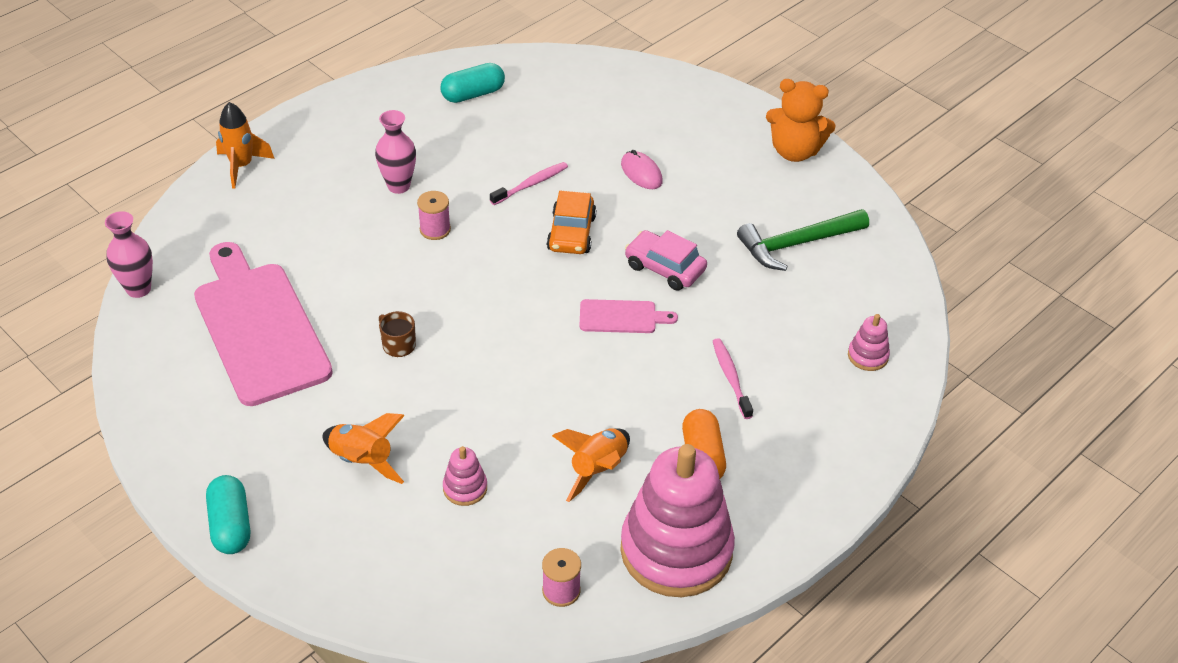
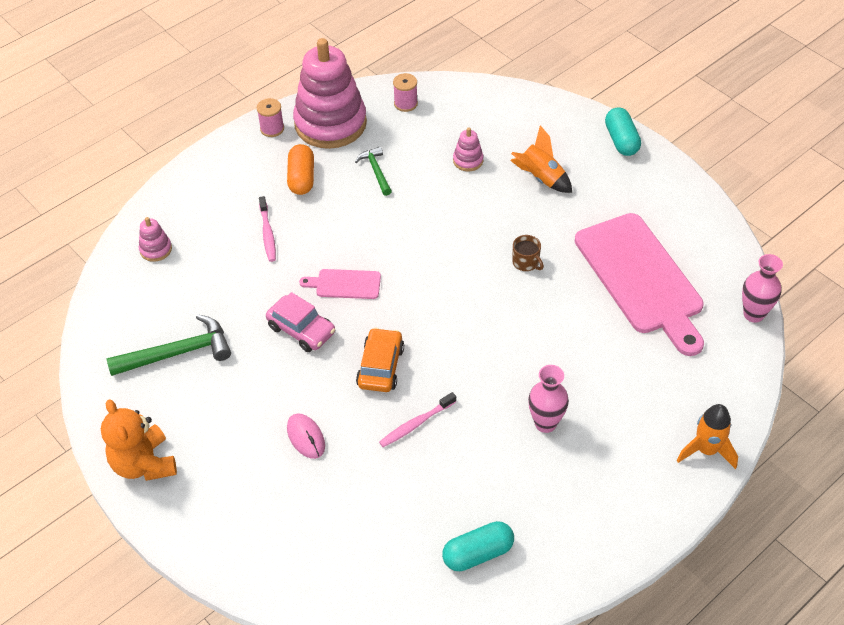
camera: 175 degrees left, 5 degrees up
pink spool [417,191,451,240] -> pink spool moved to [257,98,284,137]
orange rocket [552,428,630,502] -> green hammer [355,146,392,196]
orange teddy bear [766,79,836,162] -> orange teddy bear turned 135 degrees counterclockwise [101,399,177,481]

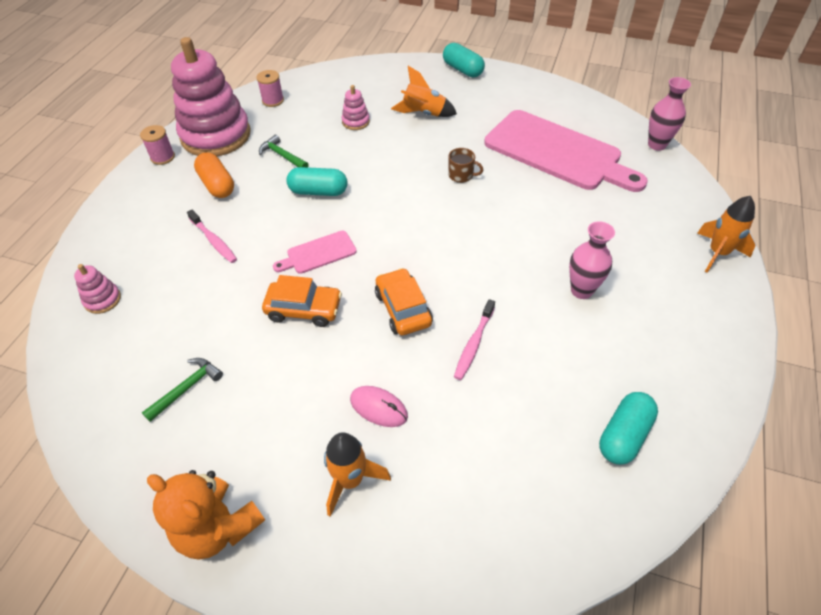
camera: 30 degrees left, 0 degrees up
green hammer [107,314,231,376] -> green hammer [142,358,223,422], size x0.58
pink car [266,292,335,352] -> orange car [262,275,342,327]
none -> turquoise capsule [286,167,347,196]
none -> orange rocket [324,432,391,517]

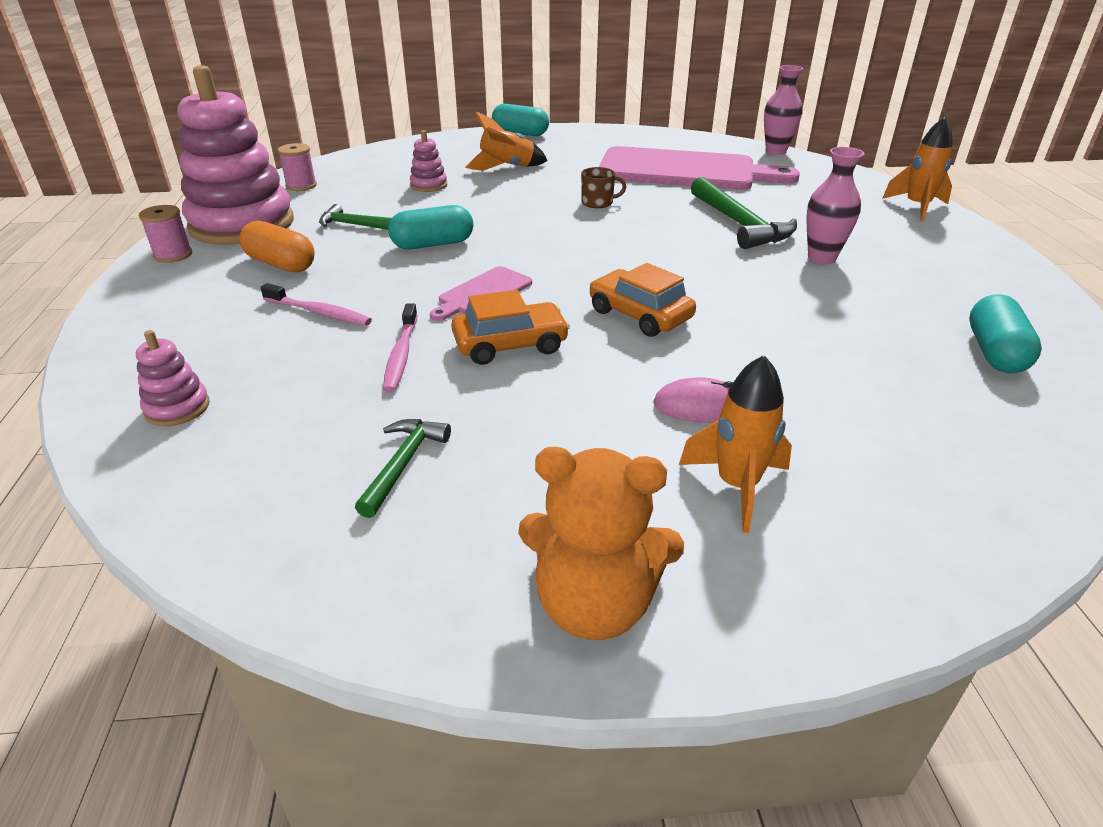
camera: 25 degrees left, 15 degrees down
pink toothbrush [454,299,495,380] -> pink toothbrush moved to [383,304,418,392]
none -> green hammer [691,177,797,249]

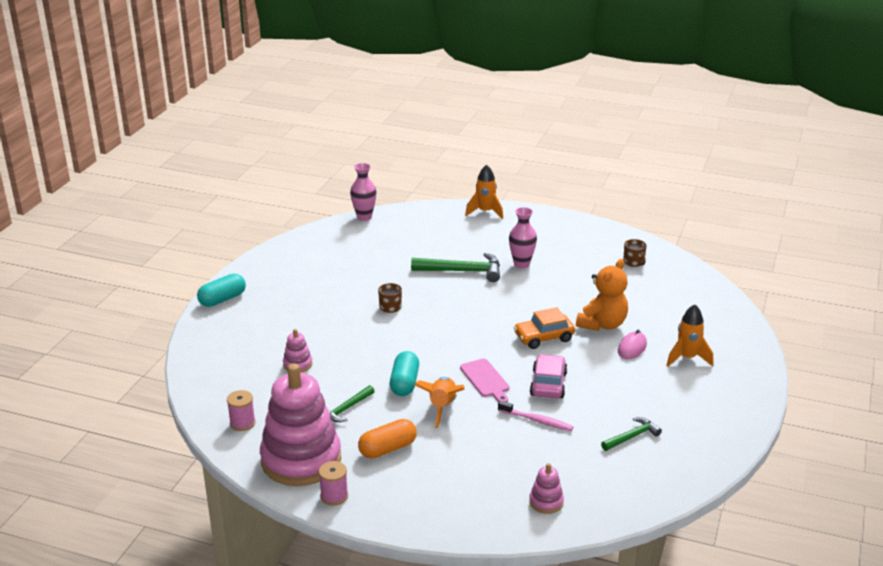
camera: 65 degrees left, 5 degrees down
pink toothbrush [260,283,372,326] -> none
green hammer [355,419,451,518] -> green hammer turned 105 degrees clockwise [601,417,662,451]
orange car [451,290,570,365] -> pink car [530,354,567,398]
orange rocket [465,111,548,171] -> orange rocket moved to [414,377,464,428]
orange teddy bear [518,447,684,640] -> orange teddy bear moved to [576,259,628,331]
pink cutting board [599,146,800,190] -> none
turquoise capsule [969,294,1042,373] -> brown mug [623,239,647,267]

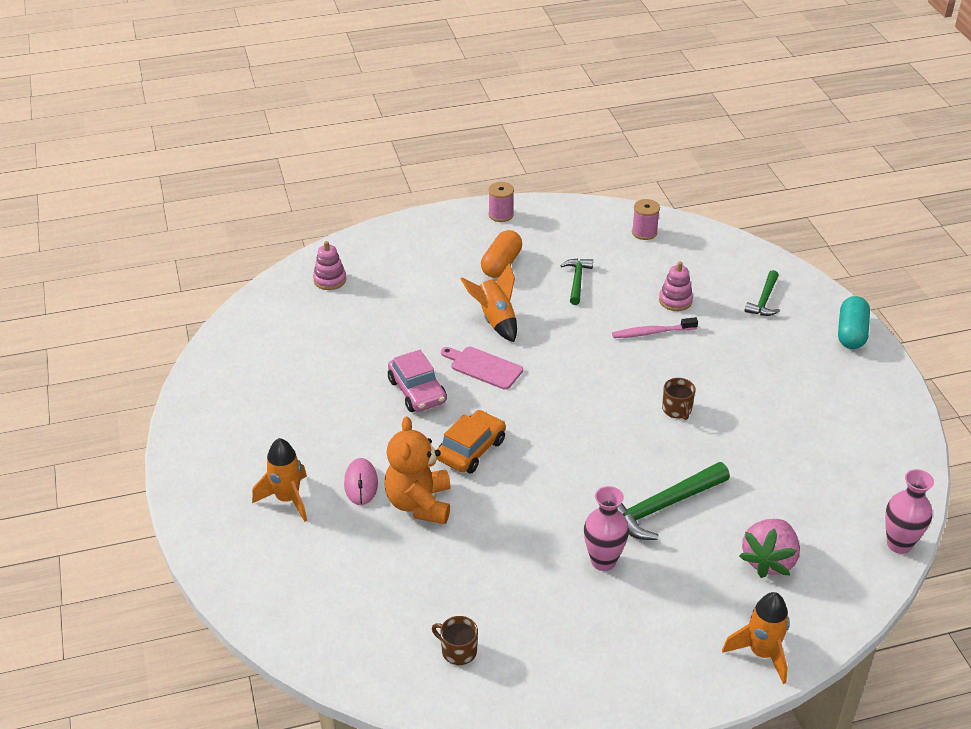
camera: 145 degrees right, 10 degrees up
pink stacking toy [260,363,341,486] -> none
turquoise capsule [390,351,419,396] -> none
pink toothbrush [498,401,573,431] -> pink toothbrush moved to [612,317,698,338]
green hammer [601,417,662,451] -> green hammer moved to [745,270,780,316]
none -> pink strawberry [739,519,800,578]

